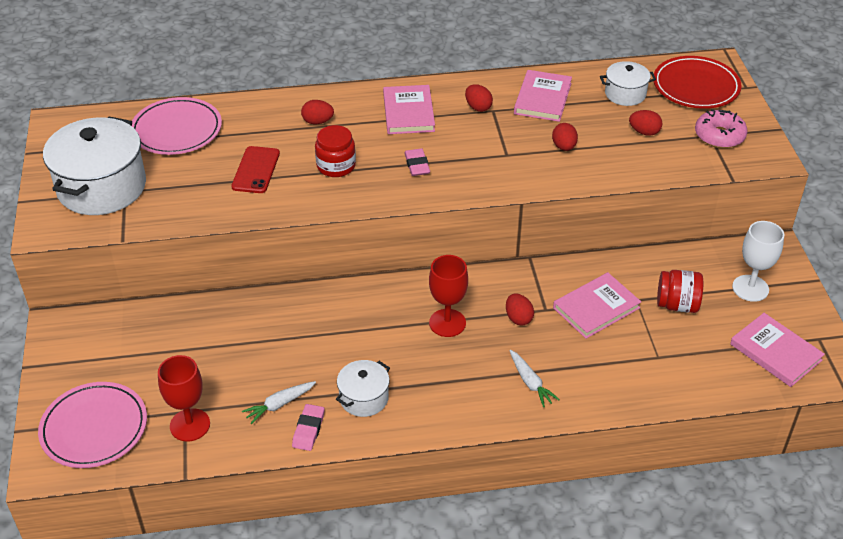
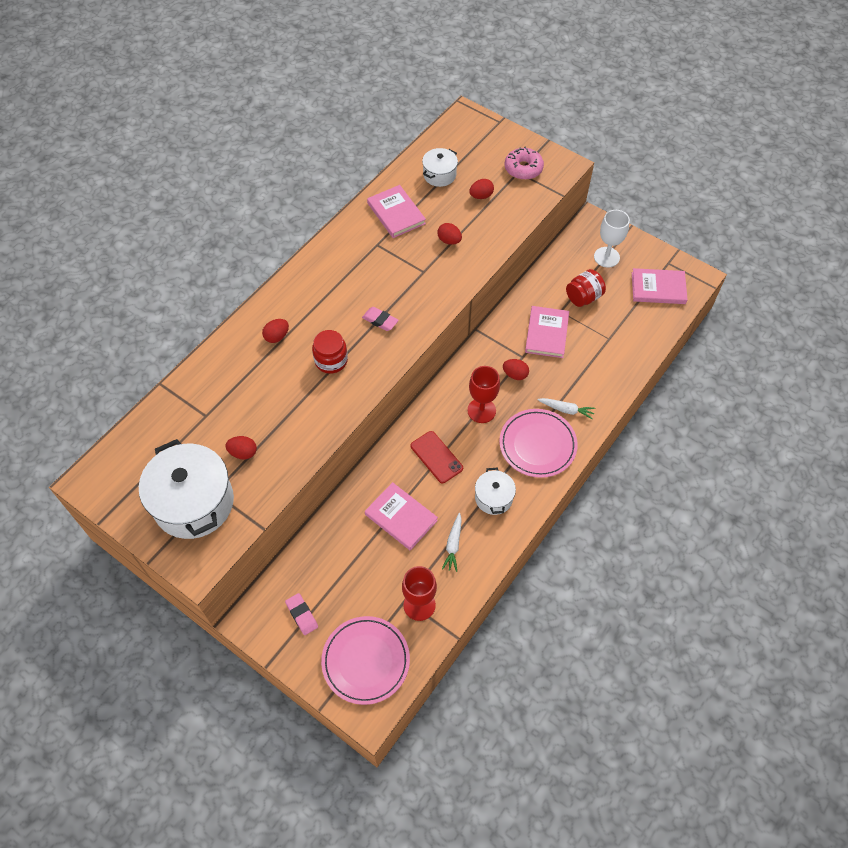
camera: 45 degrees left, 15 degrees up
pink plate [132,97,222,155] -> pink plate moved to [499,409,578,478]
red phone [231,146,280,193] -> red phone moved to [411,431,463,483]
pink eraser [292,404,325,451] -> pink eraser moved to [285,593,318,635]
pink book [383,85,435,134] -> pink book moved to [365,482,438,550]
red egg [465,84,493,112] -> red egg moved to [225,436,257,460]
red plate [653,56,742,109] -> none

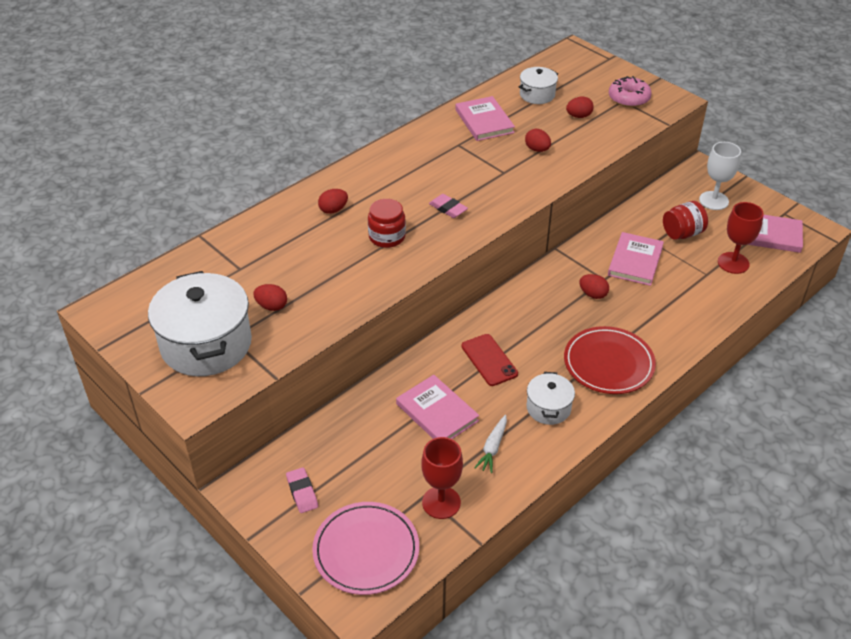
camera: 10 degrees right, 15 degrees down
red goblet [467,366,500,423] -> red goblet moved to [718,202,764,274]
pink plate [499,409,578,478] -> red plate [564,326,656,394]
white carrot [537,398,596,420] -> none

